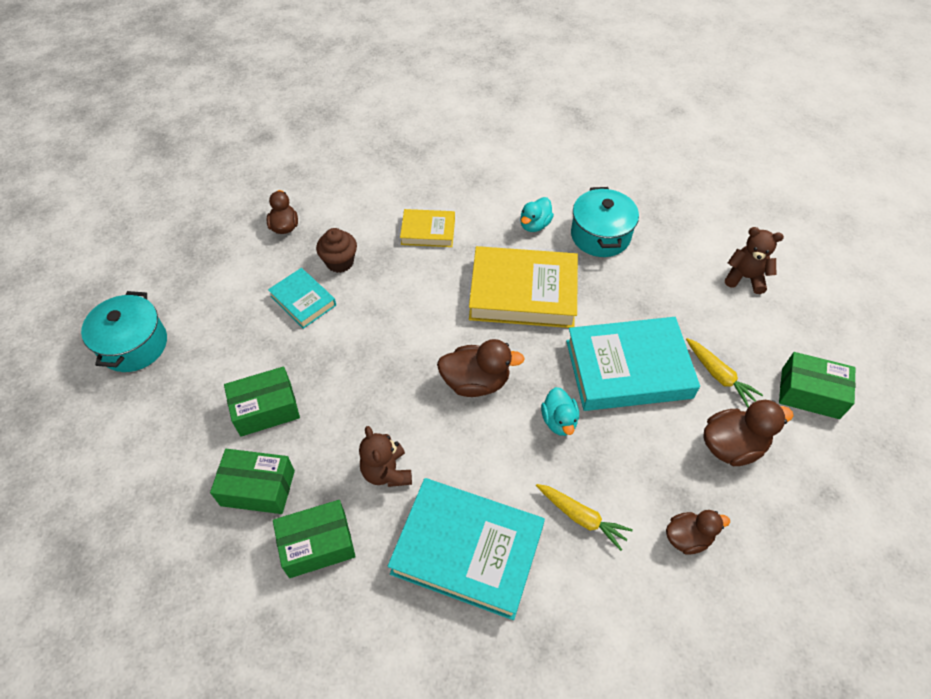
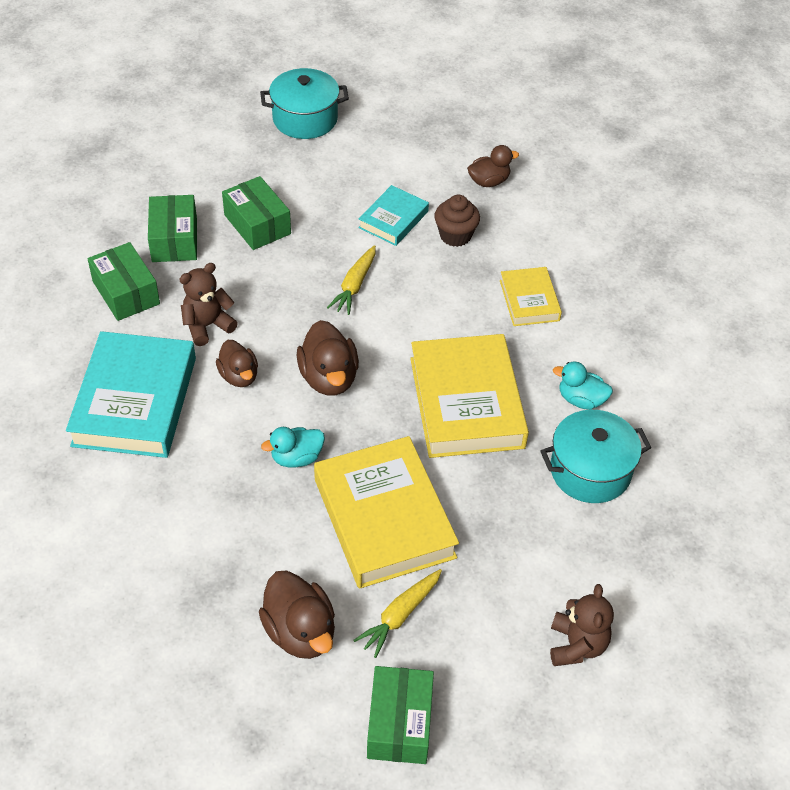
camera: 75 degrees right, 5 degrees down
yellow carrot [536,484,633,551] -> yellow carrot moved to [327,245,376,315]
turquoise book [566,317,700,411] -> yellow book [314,436,459,589]
brown duck [666,510,730,555] -> brown duck moved to [216,340,258,387]

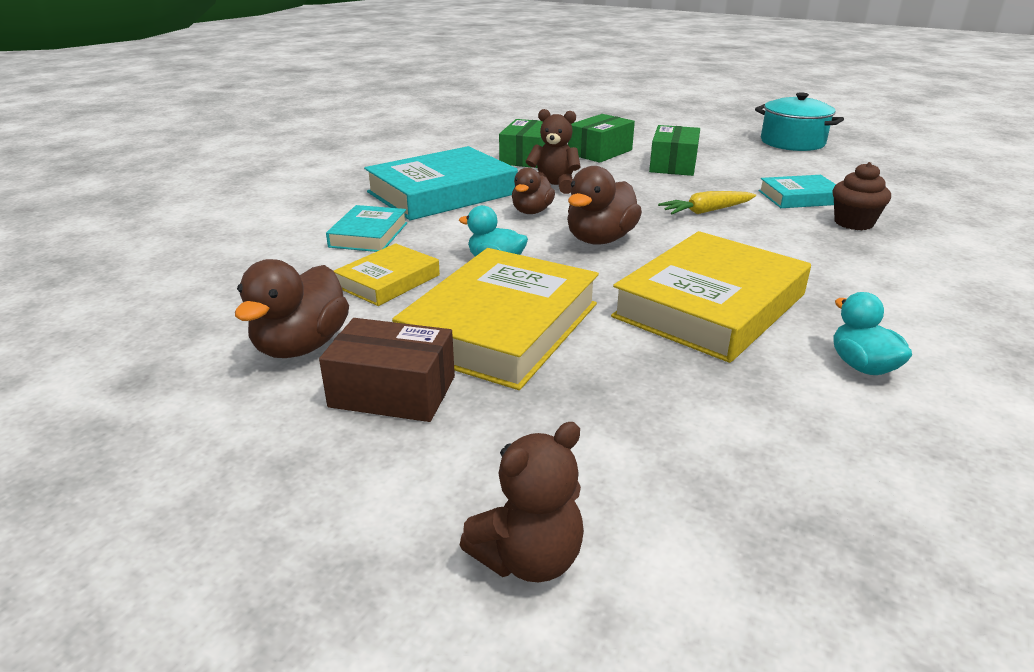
camera: 50 degrees right, 20 degrees down
yellow carrot [353,569,442,658] -> brown box [319,318,455,422]
green box [367,666,434,764] -> none
brown duck [467,145,519,187] -> none
yellow book [500,267,562,326] -> yellow book moved to [334,243,440,306]
turquoise pot [540,410,651,503] -> none
none -> turquoise book [326,205,407,252]

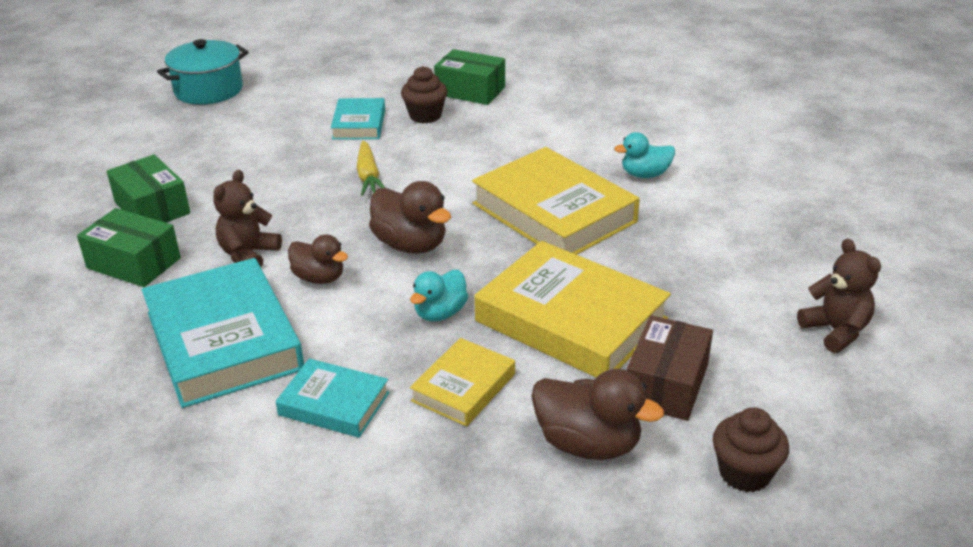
camera: 80 degrees left, 5 degrees up
yellow book [334,243,440,306] -> yellow book turned 75 degrees clockwise [410,338,515,427]
green box [649,125,700,176] -> green box moved to [434,49,505,105]
none -> brown cupcake [713,407,789,492]

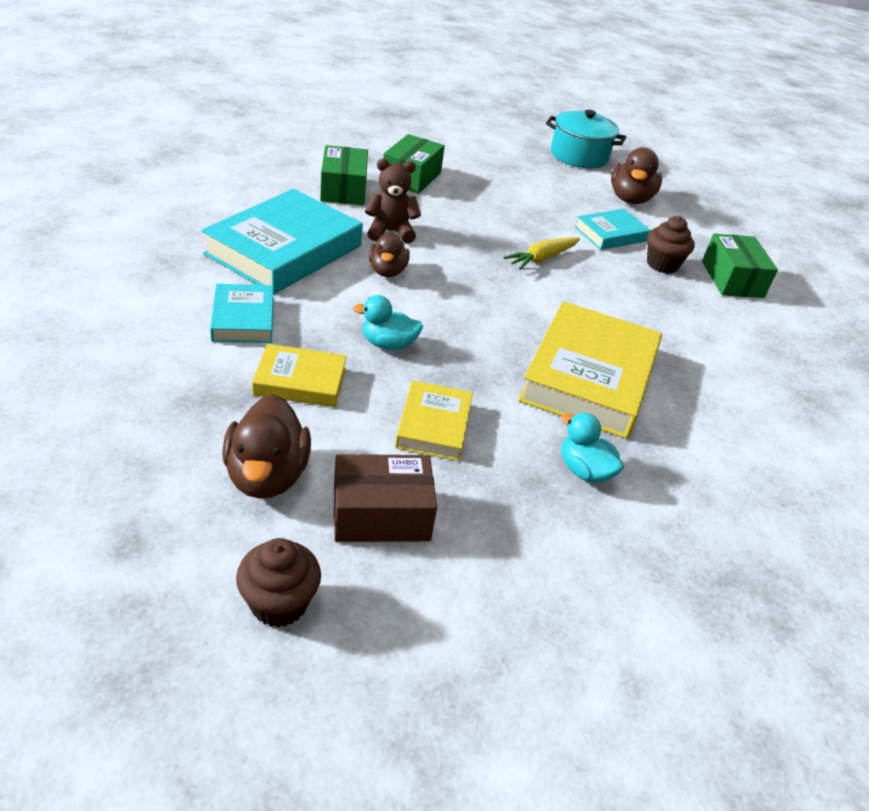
camera: 55 degrees right, 5 degrees up
brown duck [369,181,451,254] -> brown duck moved to [611,147,662,204]
yellow book [474,241,671,378] -> yellow book [395,380,473,461], size x0.53
turquoise duck [614,132,675,178] -> turquoise duck moved to [561,413,624,483]
brown teddy bear [797,239,881,353] -> none

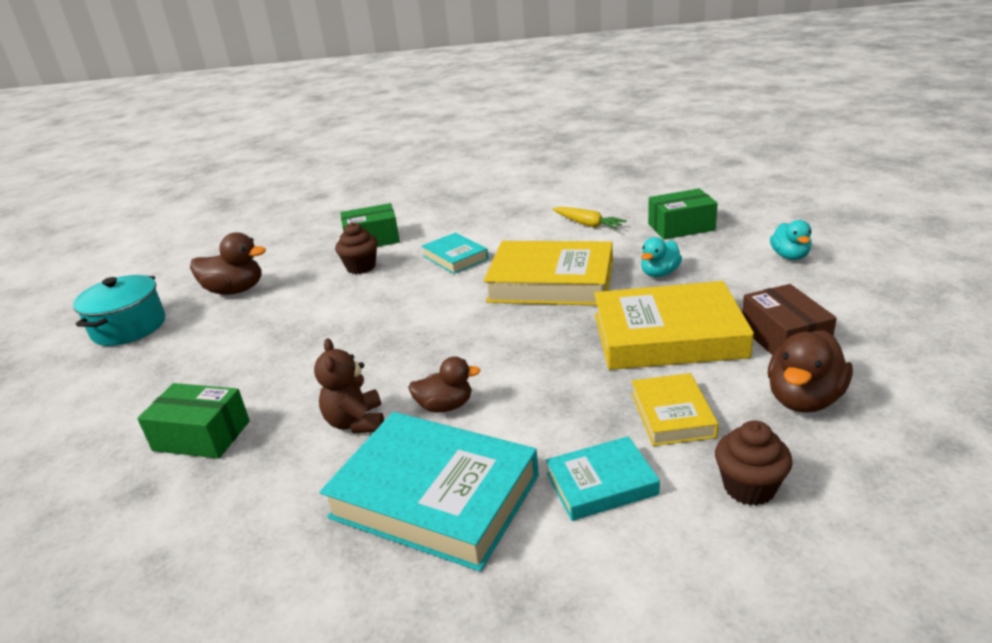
camera: 90 degrees left, 10 degrees down
brown duck [222,394,311,499] -> brown duck turned 135 degrees clockwise [768,330,853,413]
brown cupcake [236,538,321,627] -> brown cupcake moved to [715,420,793,506]
green box [320,145,368,205] -> green box moved to [648,189,718,240]
turquoise duck [353,295,423,350] -> turquoise duck moved to [770,220,812,260]
yellow book [395,380,473,461] -> yellow book [594,281,754,370], size x1.88
yellow carrot [503,237,580,270] -> yellow carrot moved to [553,207,627,229]
turquoise book [575,209,651,250] -> turquoise book moved to [421,232,489,274]

